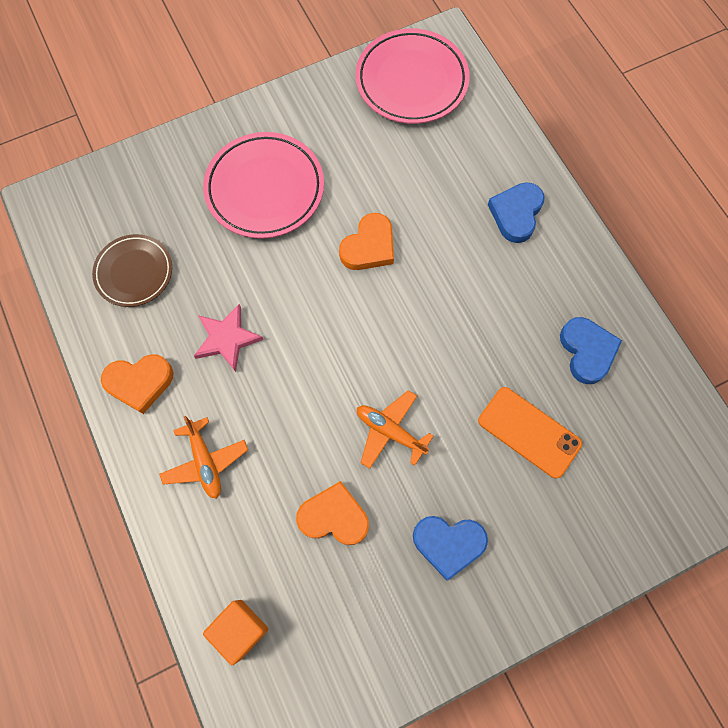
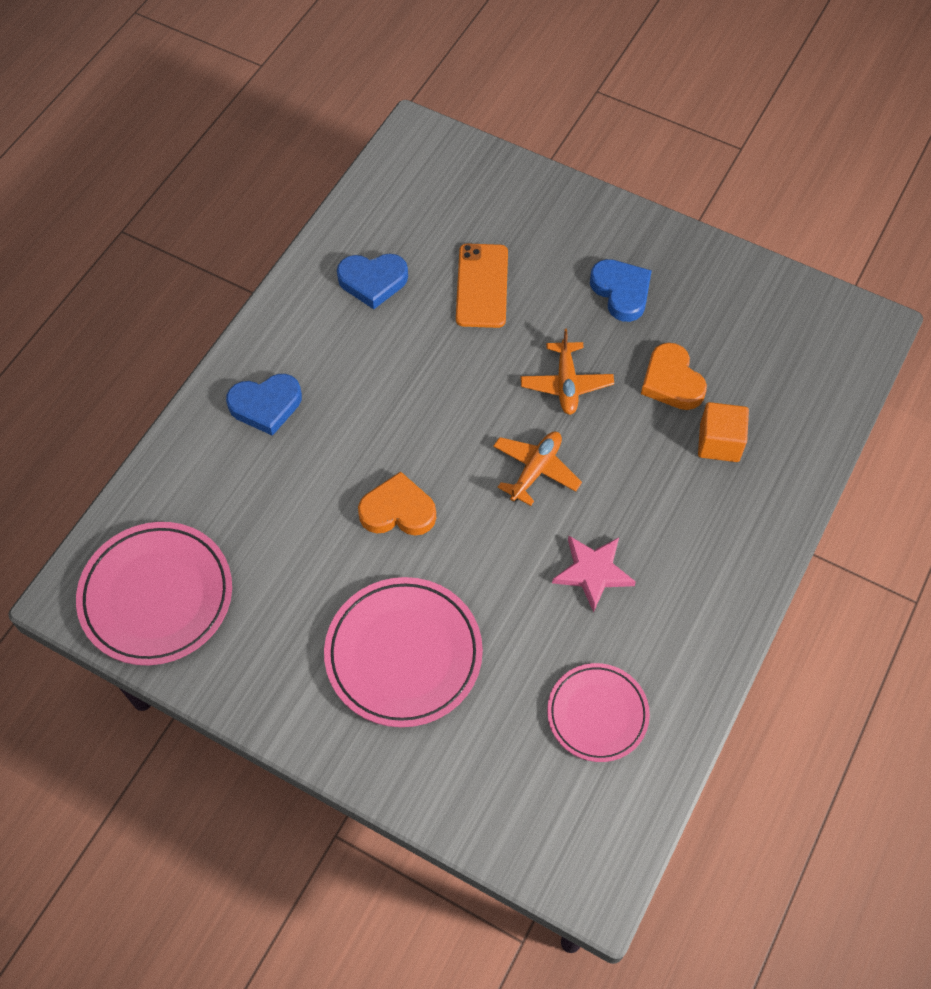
camera: 125 degrees left, 10 degrees down
brown plate [92,234,172,307] -> pink plate [547,663,650,762]
orange heart [101,354,173,414] -> none
orange plane [159,416,248,499] -> orange plane moved to [493,431,582,506]
orange cube [203,600,268,665] -> orange cube moved to [698,402,749,462]
blue heart [560,317,622,384] -> blue heart turned 135 degrees counterclockwise [337,254,408,309]

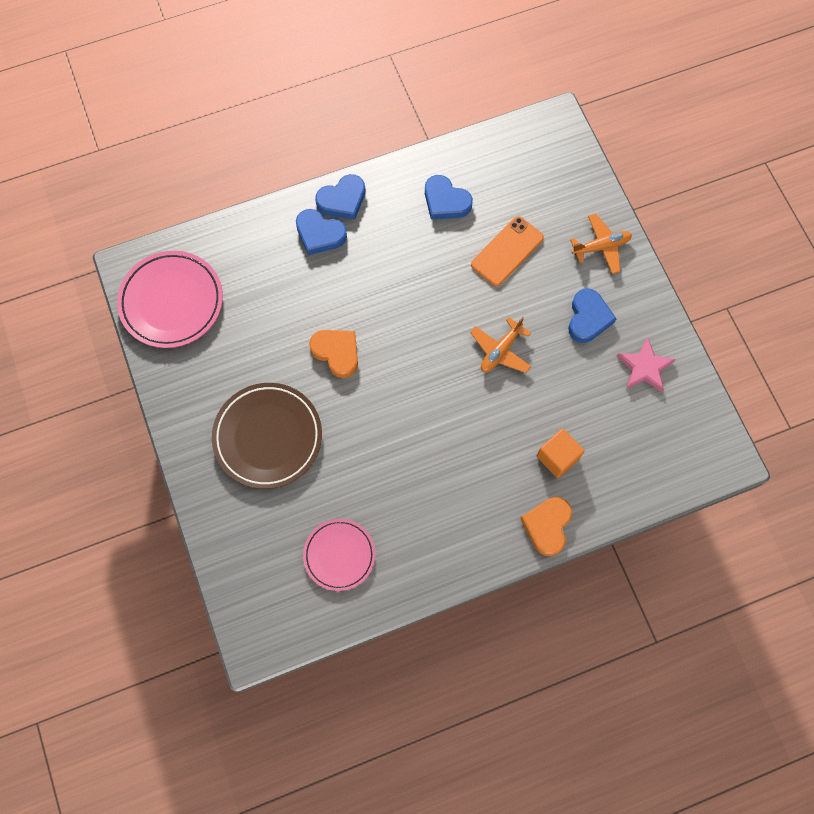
camera: 40 degrees right, 10 degrees up
pink plate [324,577,483,727] -> brown plate [212,383,322,489]
orange plane [493,431,582,506] -> orange plane moved to [570,214,632,274]
pink star [552,536,636,613] -> pink star moved to [617,337,676,392]
orange heart [641,343,707,410] -> orange heart moved to [521,497,572,556]
none -> blue heart [315,174,365,220]

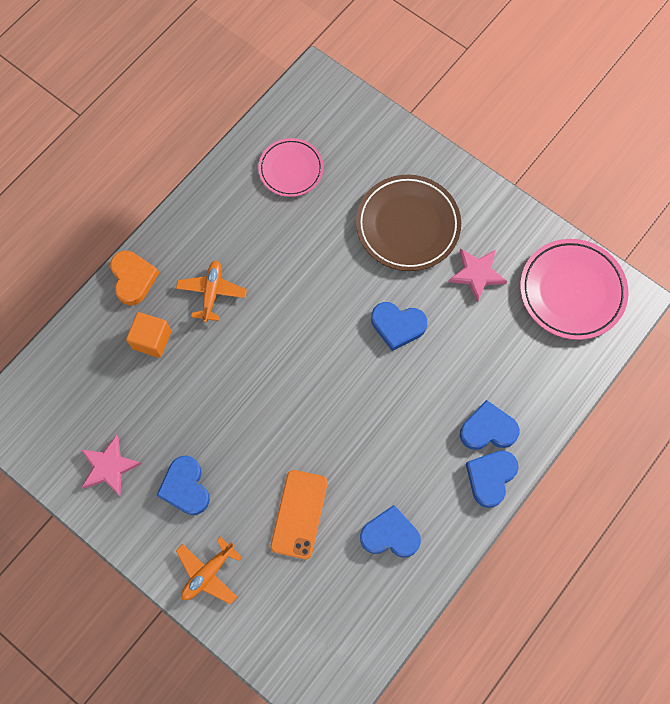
camera: 150 degrees right, 0 degrees up
orange heart [309,330,358,378] -> blue heart [371,302,427,351]
orange plane [470,317,531,373] -> orange plane moved to [176,260,247,323]
none -> pink star [449,248,507,302]

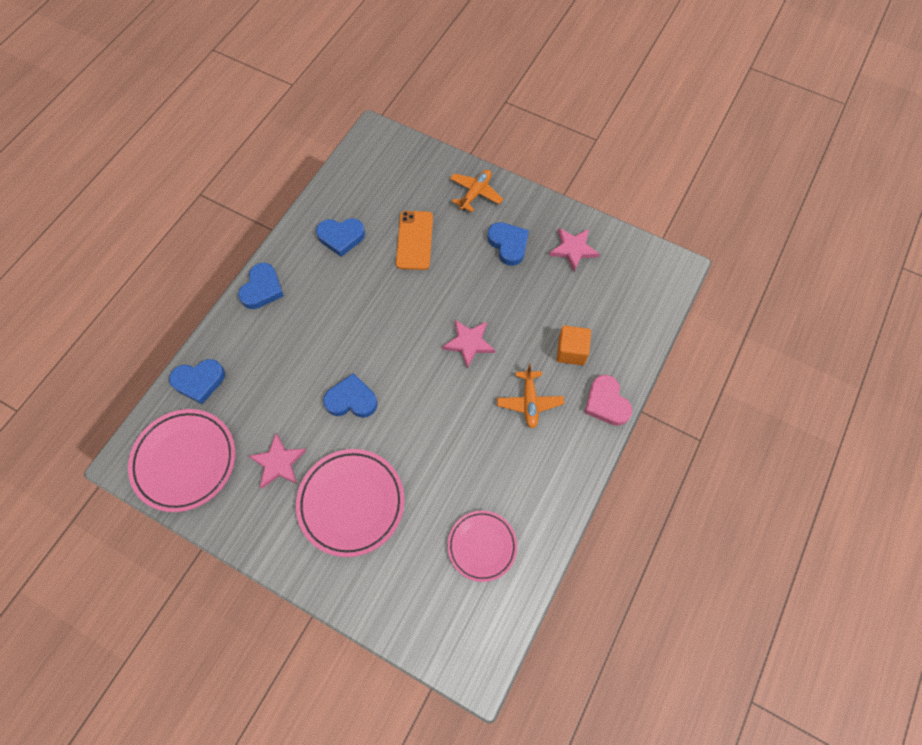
camera: 170 degrees right, 5 degrees down
orange heart [110,251,159,305] -> pink heart [585,375,633,426]
brown plate [356,175,461,271] -> pink plate [296,449,405,557]
blue heart [460,400,520,450] -> blue heart moved to [169,359,225,404]
none -> pink star [442,320,495,369]

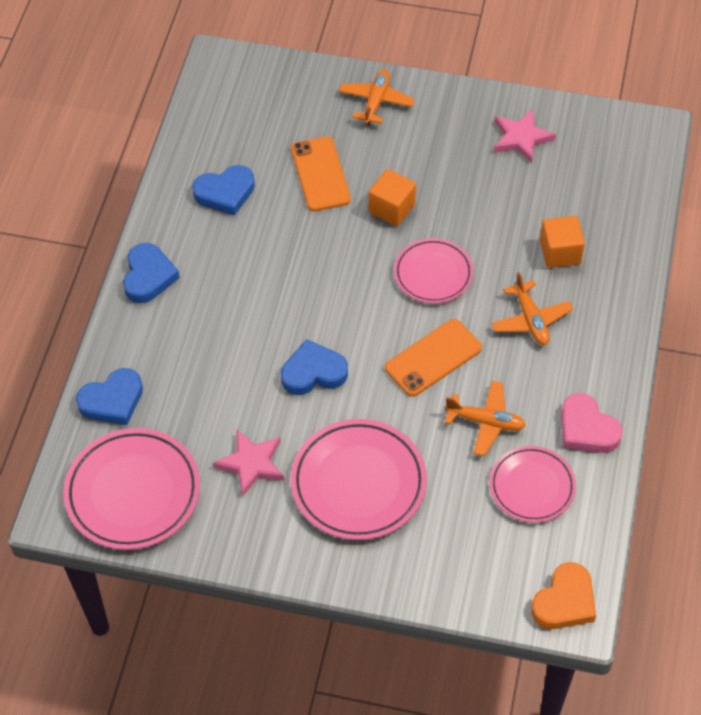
camera: 15 degrees left, 10 degrees down
pink star [442,320,495,369] -> pink plate [394,238,473,304]
blue heart [487,222,529,266] -> none
pink heart [585,375,633,426] -> pink heart moved to [561,393,623,453]
none -> orange cube [369,169,416,226]
none -> orange phone [385,319,482,397]
none -> orange plane [445,381,526,456]
none -> orange heart [531,562,596,629]

